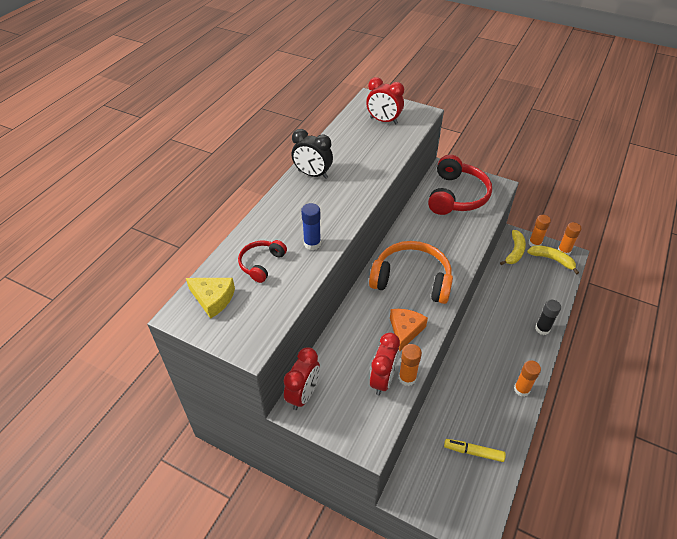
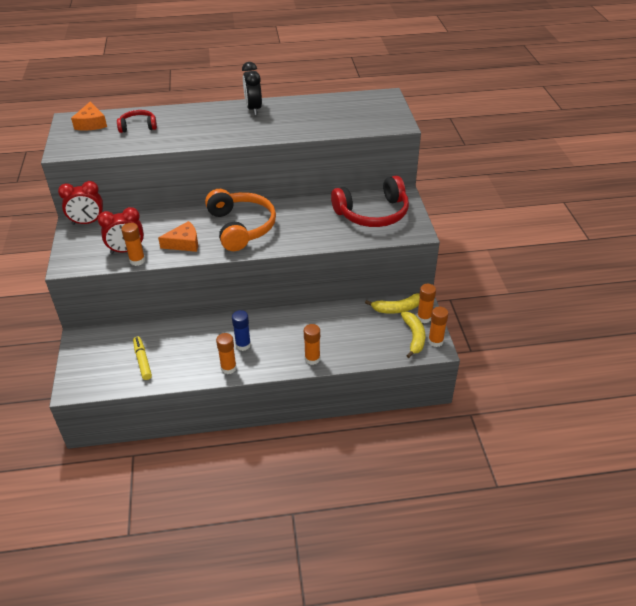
camera: 55 degrees right, 5 degrees down
yellow cheese [186,278,235,319] -> orange cheese [71,102,107,130]
blue glue stick [301,203,321,250] -> blue glue stick moved to [232,310,251,351]
red clock [366,77,404,124] -> none
black glue stick [535,300,561,335] -> orange glue stick [304,324,320,365]

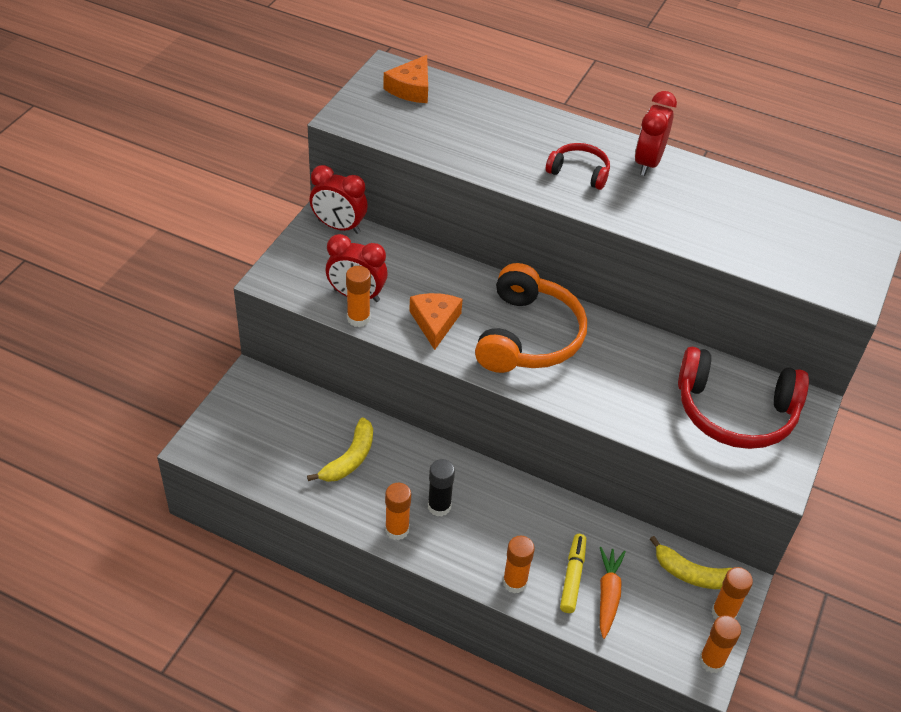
camera: 30 degrees right, 5 degrees up
red headphones [117,110,157,133] -> red headphones moved to [546,143,610,190]
yellow marker [133,337,152,380] -> yellow marker moved to [560,534,586,613]
orange cheese [158,221,198,252] -> orange cheese turned 105 degrees counterclockwise [409,293,463,350]
blue glue stick [232,310,251,351] -> black glue stick [428,459,455,517]
black clock [242,62,262,115] -> red clock [635,91,677,176]
yellow banana [401,312,425,358] -> yellow banana moved to [307,417,373,482]
none -> orange carrot [600,547,626,639]

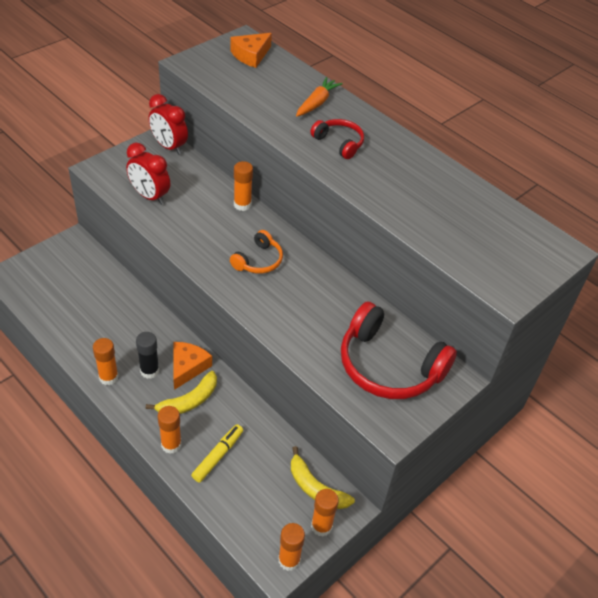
camera: 20 degrees right, 0 degrees up
yellow banana [307,417,373,482] -> yellow banana moved to [146,371,217,414]
orange glue stick [346,266,371,327] -> orange glue stick moved to [234,161,253,211]
orange cheese [409,293,463,350] -> orange cheese moved to [173,342,212,390]
orange headphones [475,263,587,373] -> orange headphones [230,230,283,274], size x0.52
orange carrot [600,547,626,639] -> orange carrot moved to [296,77,343,116]
red clock [635,91,677,176] -> none

